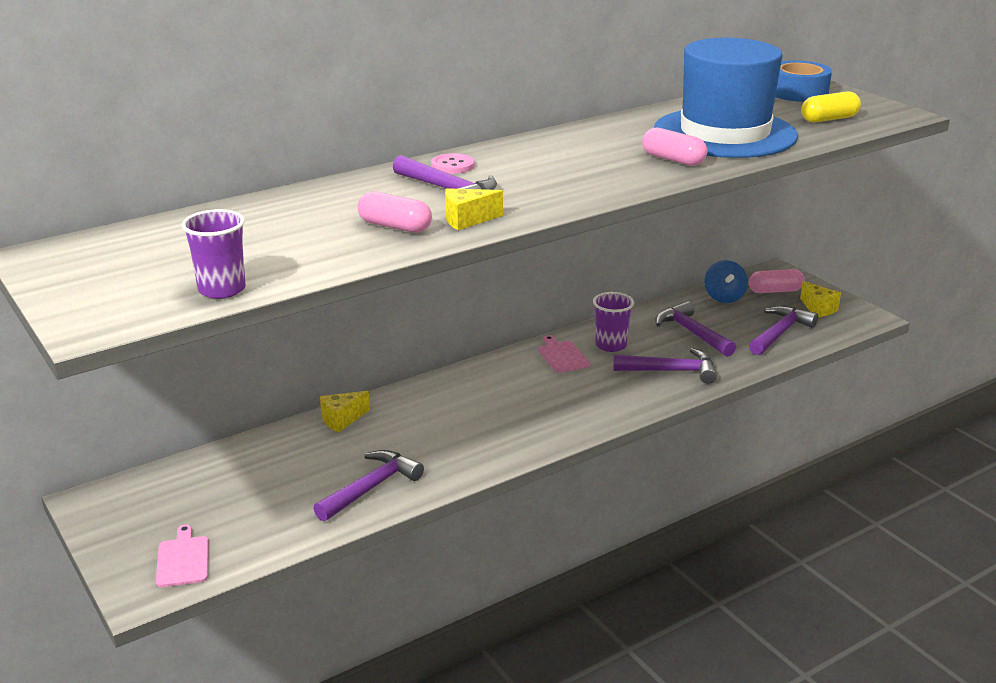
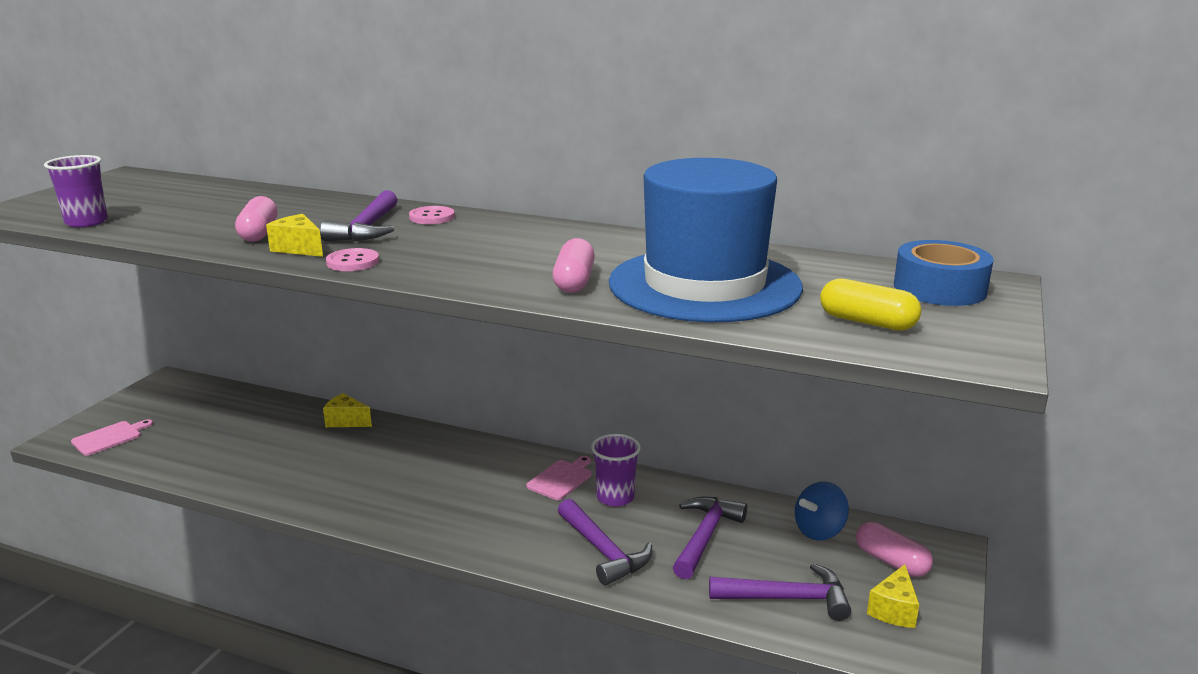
camera: 55 degrees right, 5 degrees down
purple hammer [313,450,424,521] -> none
none -> pink button [326,248,379,271]

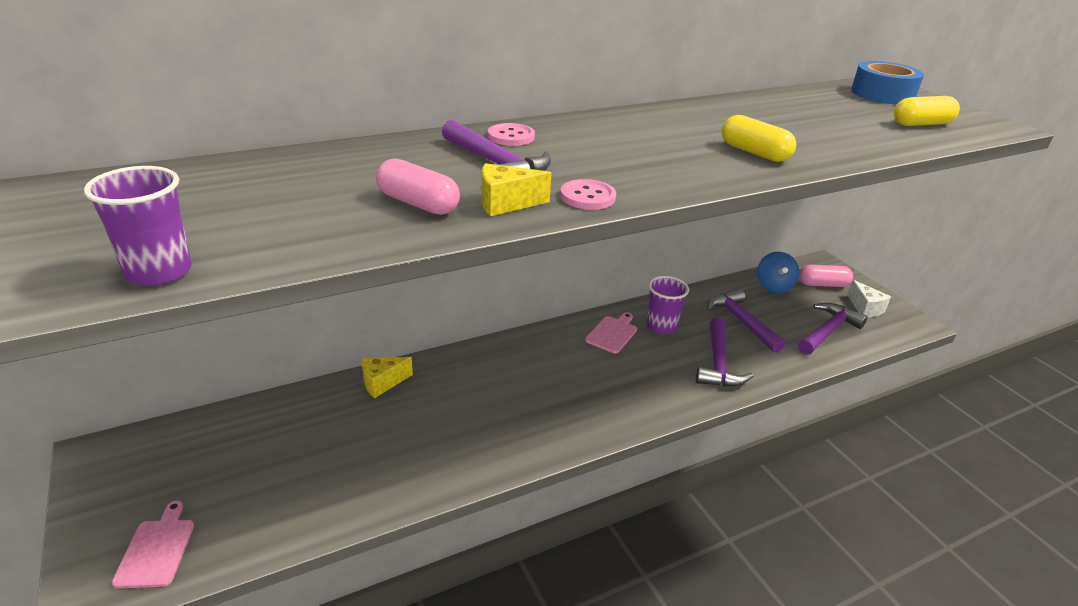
camera: 50 degrees left, 10 degrees up
pink cutting board [526,456,592,500] -> pink cutting board turned 45 degrees clockwise [585,313,637,354]
pink capsule [553,238,595,293] -> yellow capsule [722,115,796,162]
purple hammer [558,499,652,586] -> purple hammer turned 90 degrees clockwise [696,317,754,387]
blue hat [609,158,803,322] -> none
yellow cheese [867,564,919,628] -> white cheese [847,280,891,317]

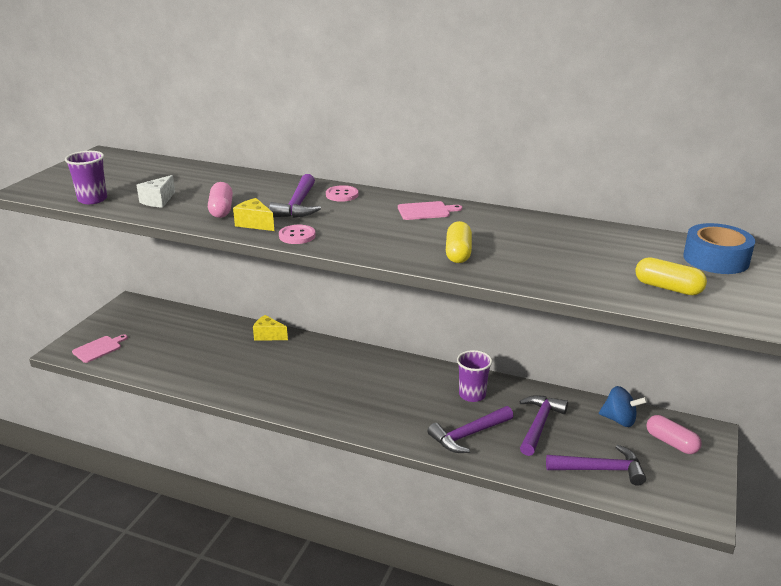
camera: 50 degrees right, 5 degrees down
pink cutting board [585,313,637,354] -> pink cutting board moved to [398,201,462,220]
blue spinning top [757,252,799,293] -> blue spinning top turned 120 degrees counterclockwise [599,386,648,427]
white cheese [847,280,891,317] -> white cheese moved to [137,175,175,208]

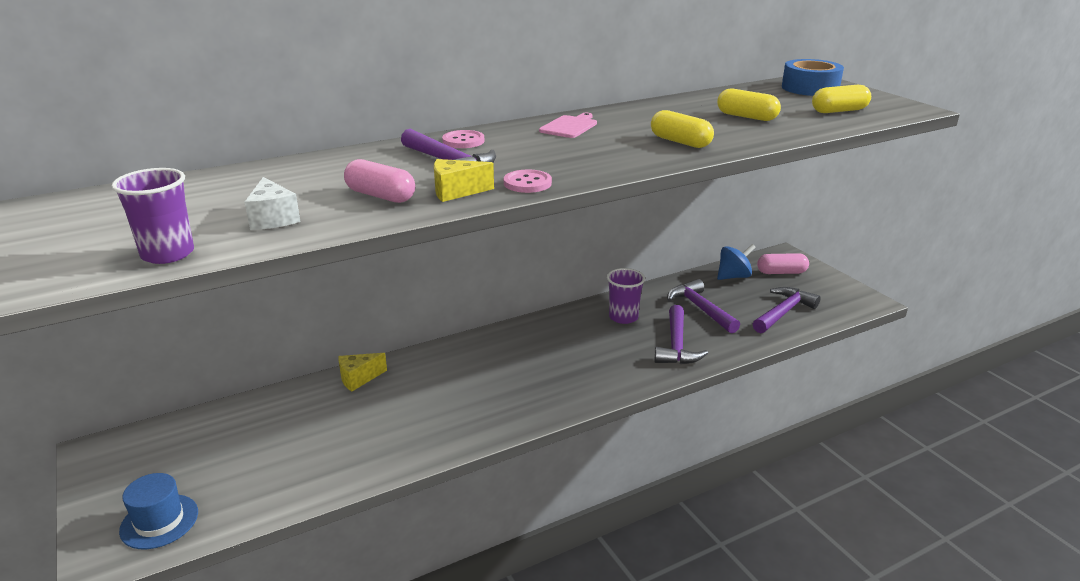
camera: 50 degrees left, 0 degrees up
pink cutting board [72,334,128,363] -> blue hat [119,473,198,549]
none -> yellow capsule [717,89,781,121]

